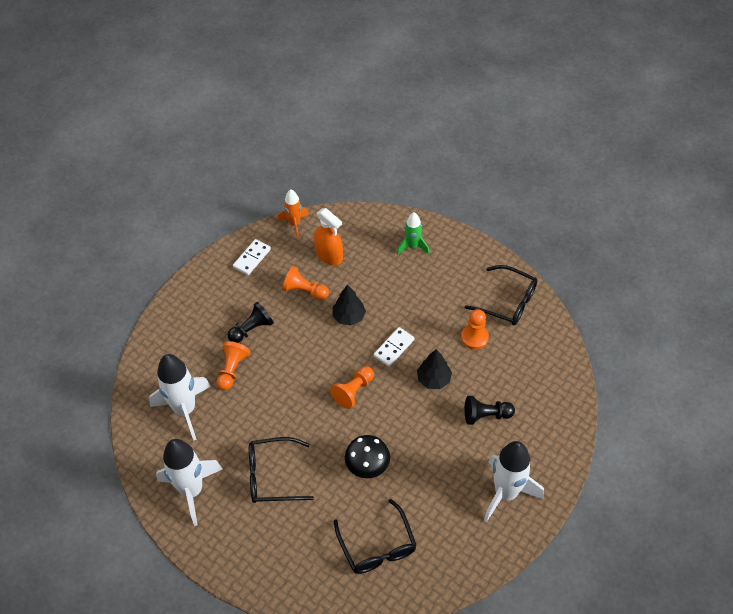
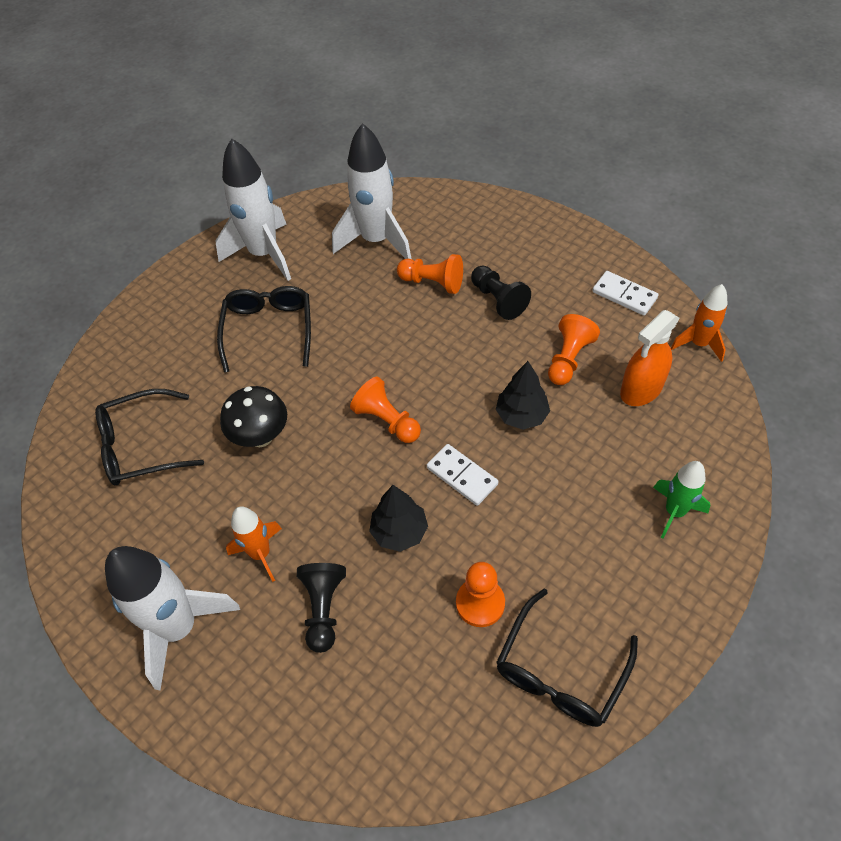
camera: 95 degrees right, 0 degrees up
none -> orange rocket [226,507,282,582]

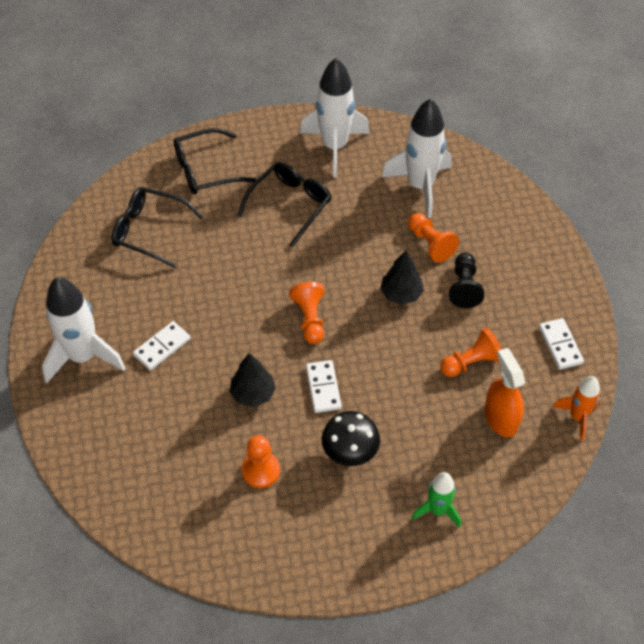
camera: 35 degrees right, 0 degrees up
black mushroom [220,386,287,447] -> black mushroom moved to [322,411,380,466]
orange rocket [226,507,282,582] -> white domino [133,321,191,371]
black pawn [297,563,346,653] -> none
black tree [496,361,550,430] -> black tree moved to [380,250,424,305]
black glasses [496,588,638,727] -> black glasses moved to [174,128,257,195]
orange spray bottle [620,310,679,406] -> orange spray bottle turned 75 degrees clockwise [485,348,525,437]

